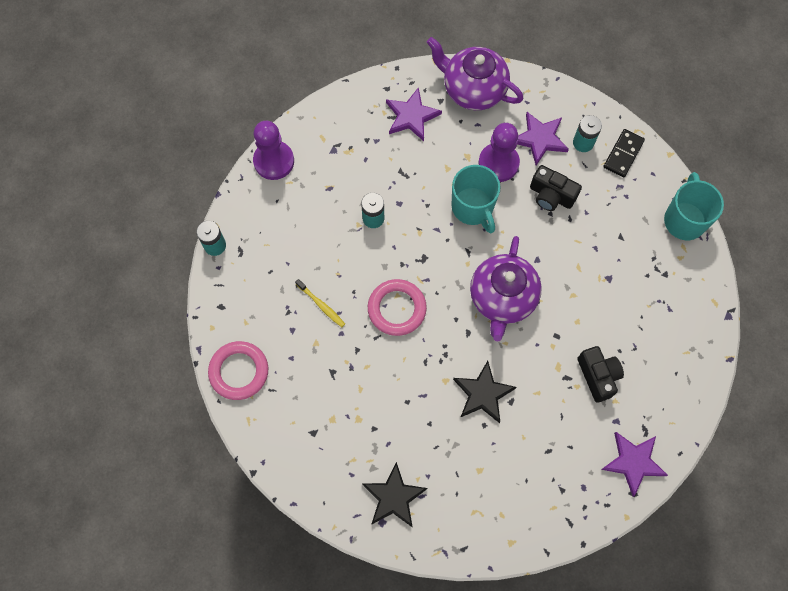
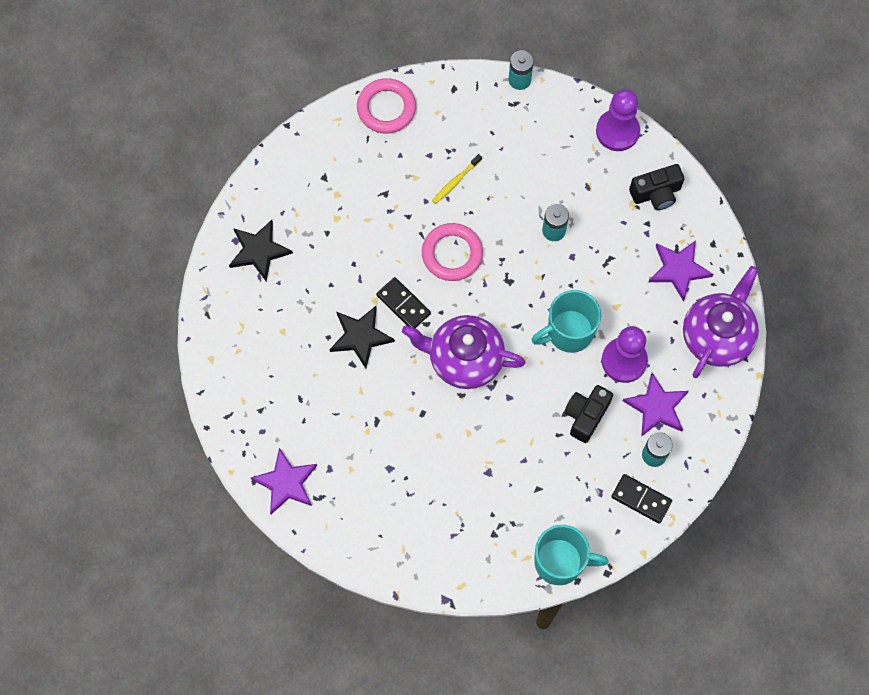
camera: 90 degrees right, 0 degrees up
black camera [577,346,624,403] -> black camera moved to [629,164,684,210]
none -> black domino [376,277,431,328]

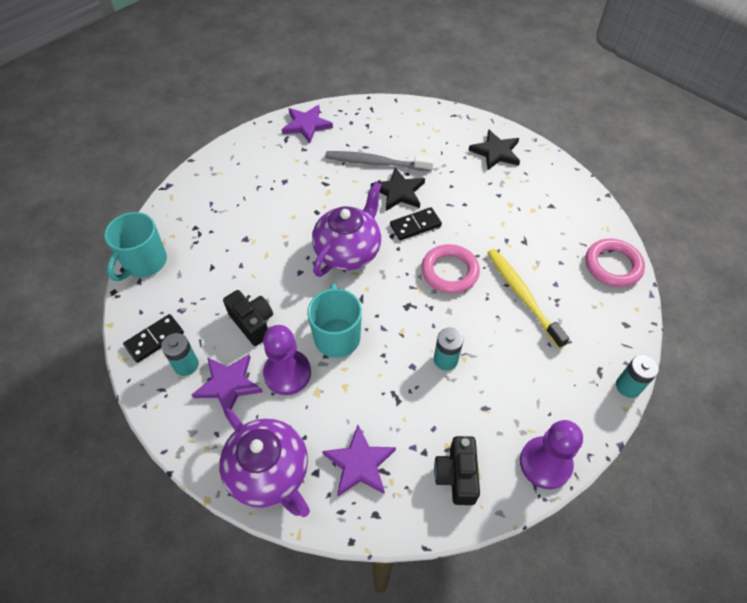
camera: 110 degrees right, 15 degrees down
yellow toothbrush [432,154,482,204] -> yellow toothbrush [487,249,569,349], size x1.89
none -> grey toothbrush [325,151,434,171]

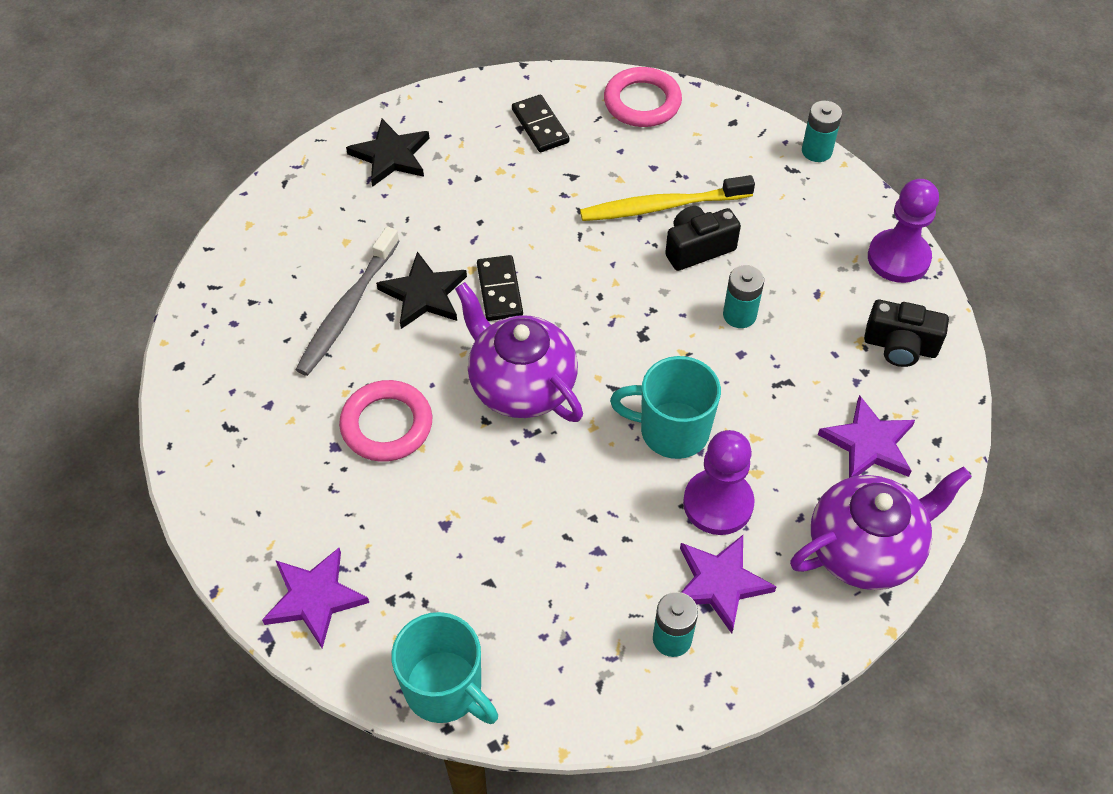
camera: 75 degrees left, 0 degrees up
black domino [123,314,184,363] -> black domino moved to [512,95,569,152]
black camera [223,290,273,346] -> black camera moved to [665,206,741,271]
purple star [282,105,333,143] -> purple star moved to [262,548,369,648]
pink ring [421,244,480,294] -> pink ring moved to [339,380,432,462]

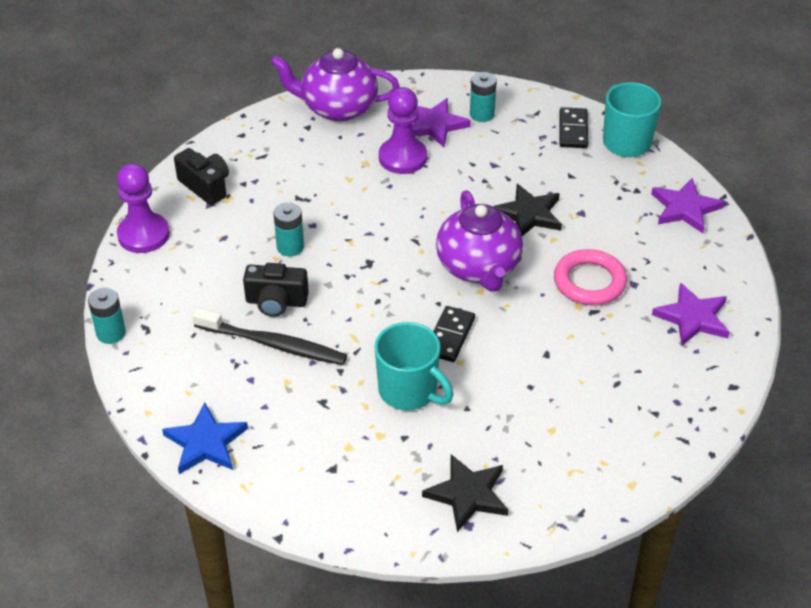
camera: 150 degrees left, 10 degrees down
grey toothbrush [295,226,400,376] -> none
black star [376,251,467,329] -> black star moved to [493,184,562,236]
black domino [512,95,569,152] -> black domino moved to [559,107,588,148]
yellow toothbrush [580,175,755,221] -> black toothbrush [192,308,347,365]
pink ring [604,67,682,127] -> blue star [162,402,248,474]
turquoise mug [610,356,721,459] -> turquoise mug moved to [374,322,454,410]
purple star [818,395,915,478] -> purple star moved to [652,283,730,346]

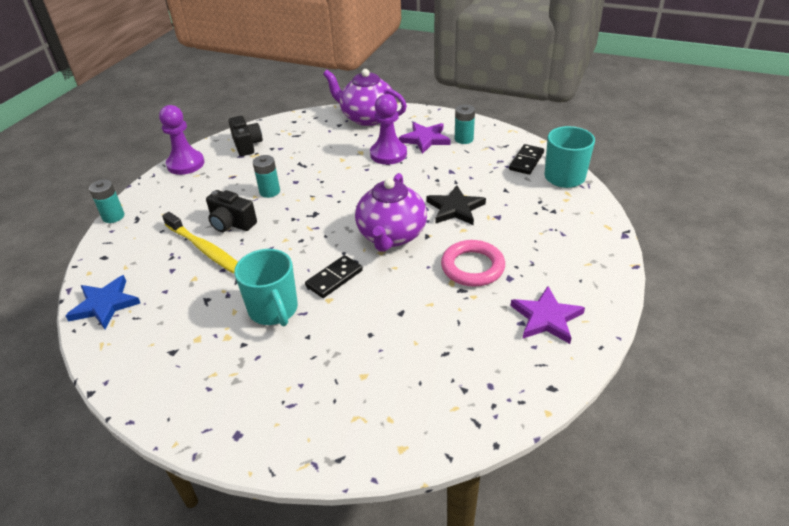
camera: 25 degrees right, 5 degrees down
black toothbrush [192,308,347,365] -> yellow toothbrush [162,212,238,274]
black star [422,454,509,532] -> none
purple star [651,178,724,233] -> none

